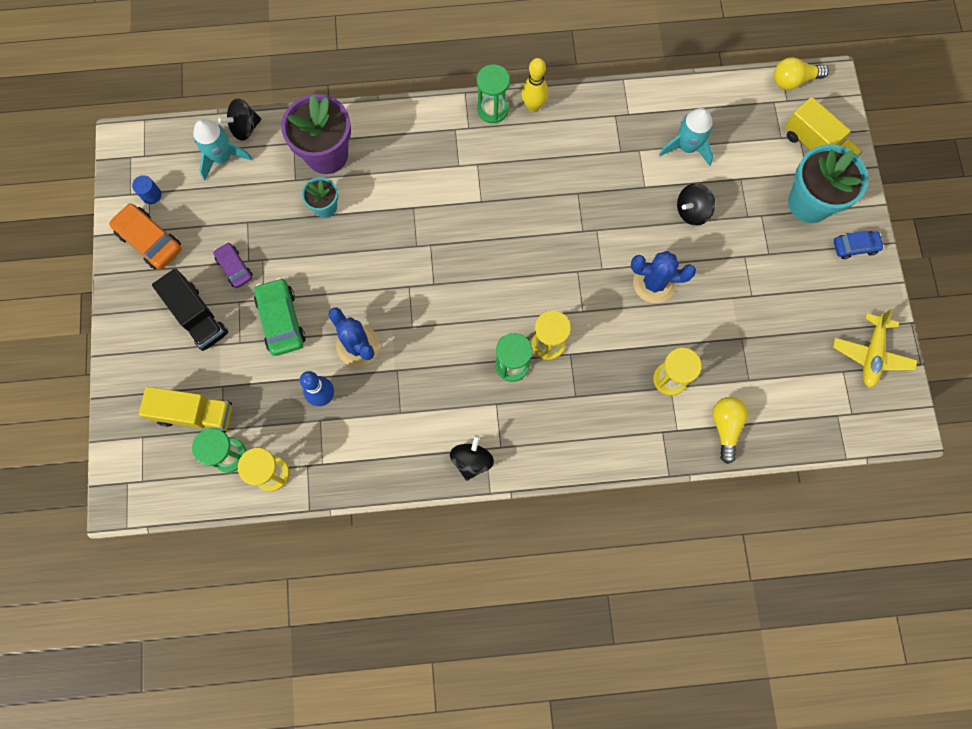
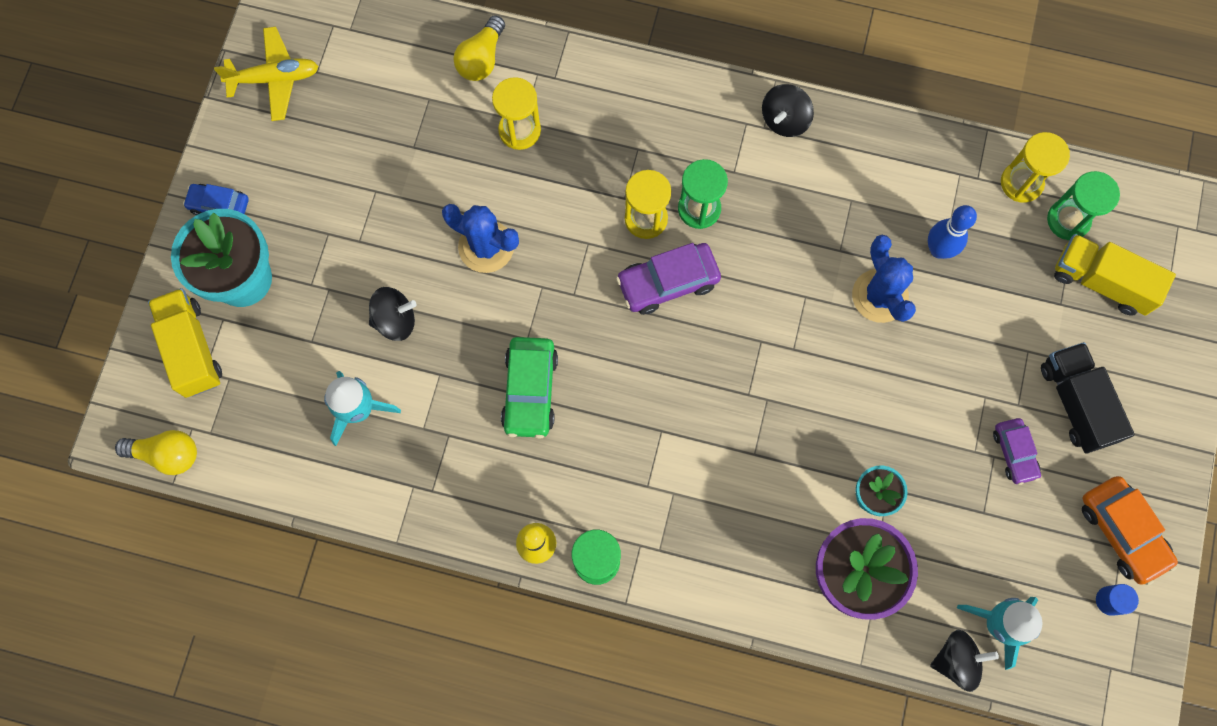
camera: 160 degrees left, 0 degrees up
green car [254,278,306,356] -> green car moved to [501,337,558,439]
yellow plane [833,309,918,388] -> yellow plane turned 45 degrees clockwise [214,27,319,121]
none -> purple car [616,243,721,315]

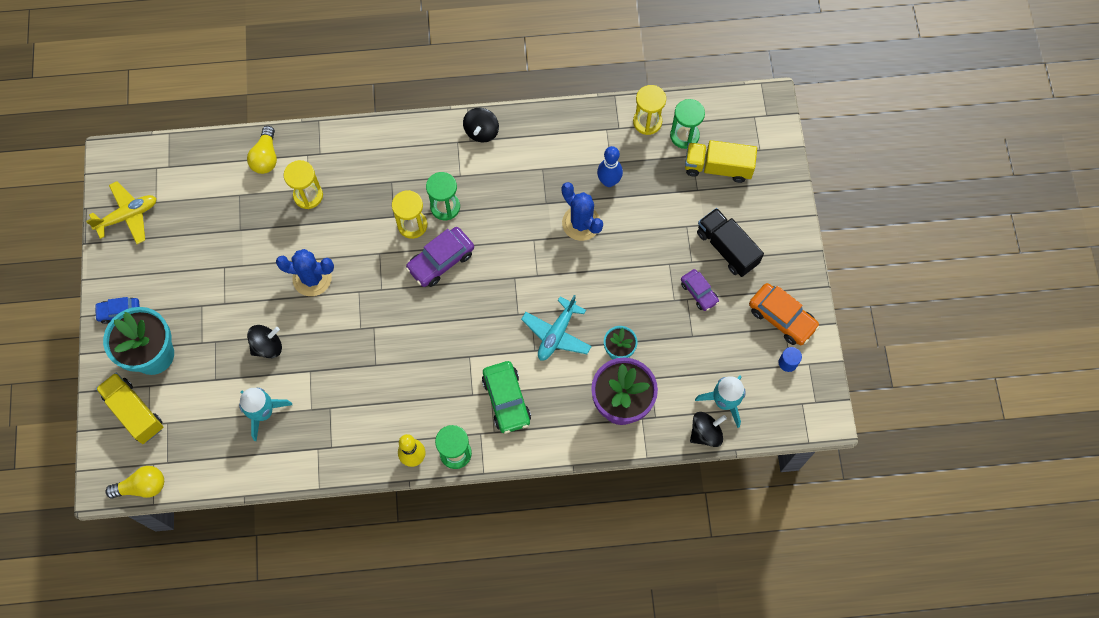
camera: 20 degrees left, 5 degrees down
green car [501,337,558,439] -> green car moved to [482,361,531,434]
none -> turquoise plane [521,295,592,360]

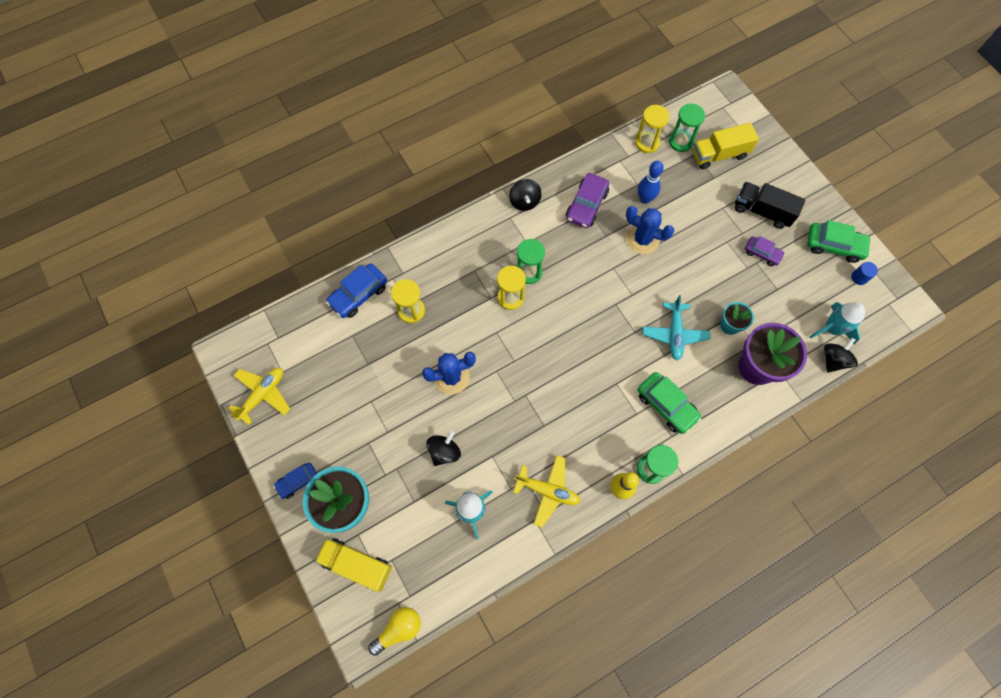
camera: 25 degrees left, 0 degrees up
yellow light bulb [247,126,277,174] -> blue car [326,263,387,318]
purple car [406,227,474,287] -> purple car moved to [566,173,609,228]
orange car [749,283,820,345] -> green car [807,220,872,263]
none -> yellow plane [513,455,580,527]

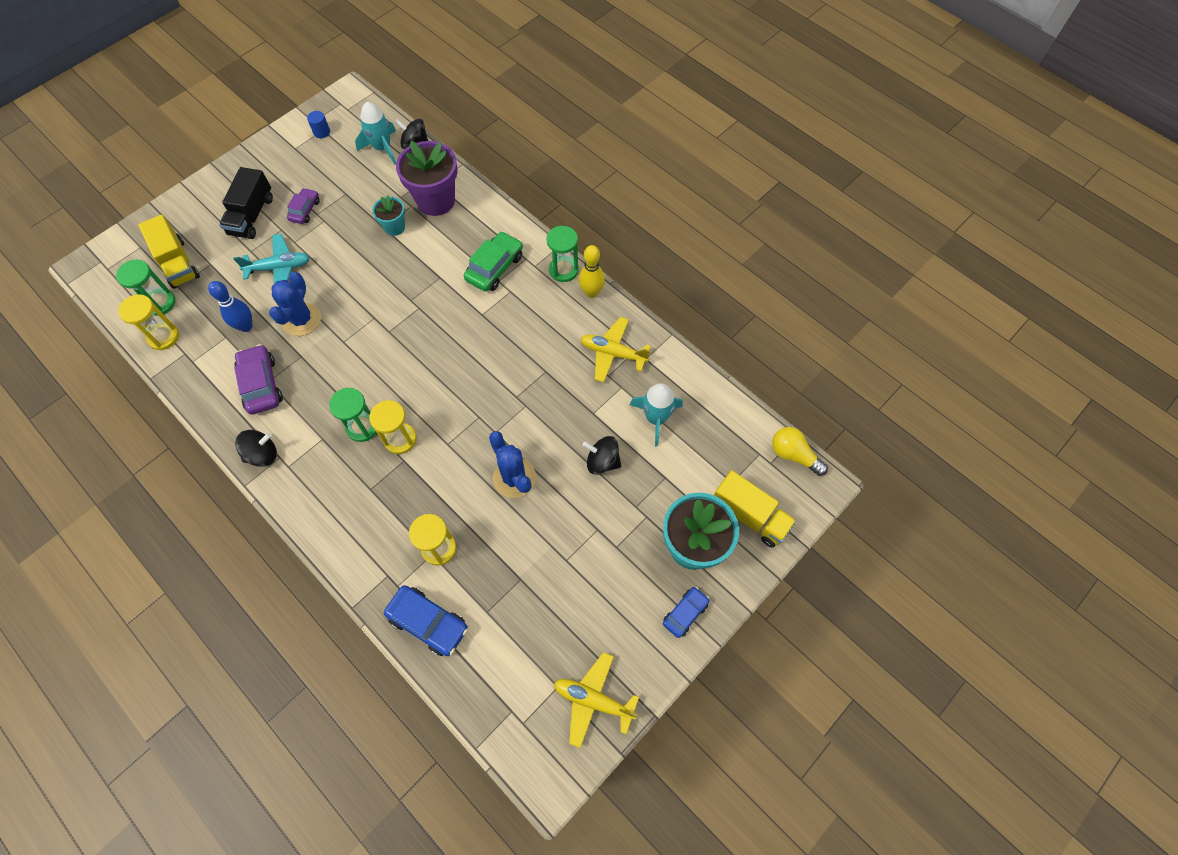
camera: 105 degrees left, 5 degrees down
blue car [273,463,317,499] -> blue car turned 90 degrees counterclockwise [663,587,710,638]
yellow truck [315,538,392,592] -> yellow truck turned 60 degrees counterclockwise [714,470,796,548]
yellow plane [513,455,580,527] -> yellow plane turned 75 degrees counterclockwise [581,317,651,382]
purple car [566,173,609,228] -> purple car turned 120 degrees counterclockwise [234,344,283,415]
turquoise plane [643,295,711,361] -> turquoise plane moved to [233,234,310,284]
green car [807,220,872,263] -> none

